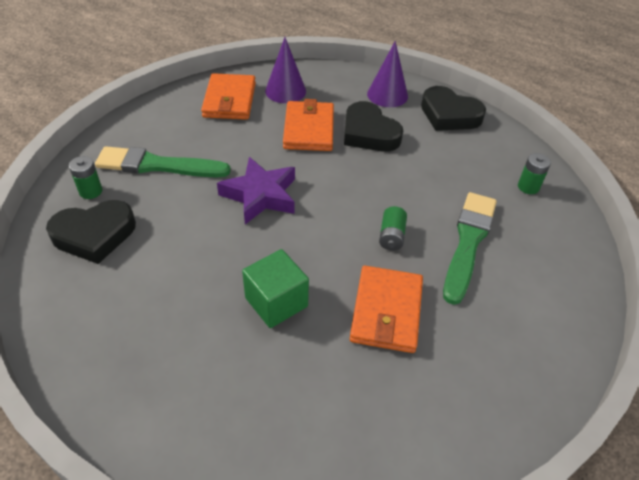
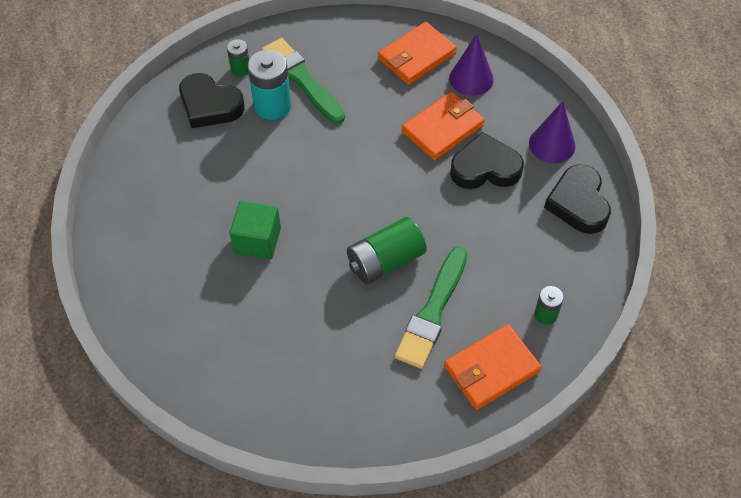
camera: 50 degrees right, 10 degrees up
purple star [217,157,295,224] -> none
black heart [344,101,403,152] -> black heart turned 75 degrees clockwise [450,132,524,189]
orange wallet [350,266,423,353] -> orange wallet moved to [444,324,542,410]
green battery [379,206,407,251] -> green battery [347,217,427,284], size x1.84
green brush [443,192,497,305] -> green brush turned 135 degrees clockwise [395,246,467,369]
none -> turquoise battery [248,50,291,120]

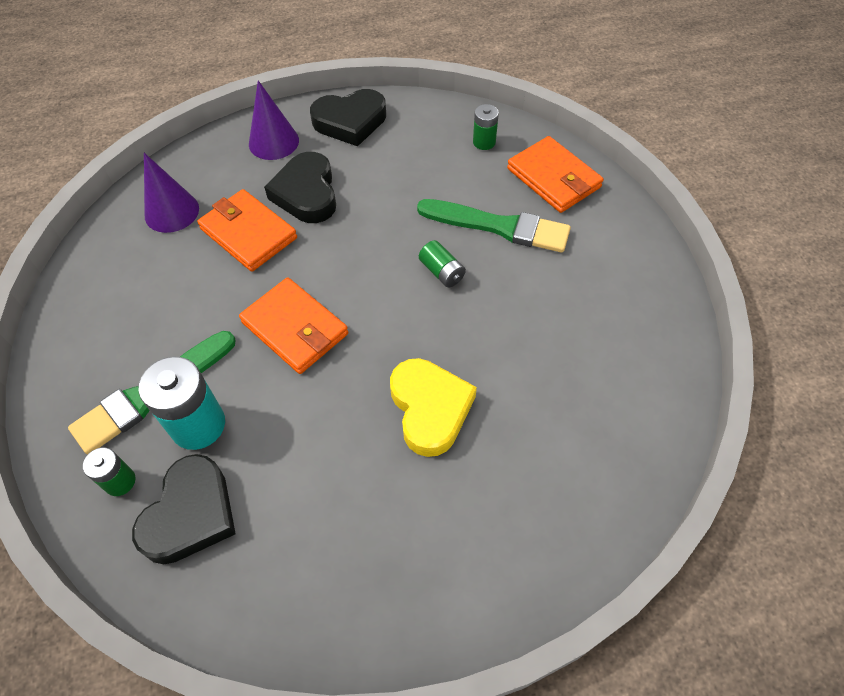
camera: 95 degrees left, 0 degrees up
green cube [229,201,281,259] -> yellow heart [390,358,477,457]
green battery [347,217,427,284] -> green battery [419,240,466,287], size x0.54
orange wallet [378,22,457,85] -> orange wallet moved to [239,277,348,374]

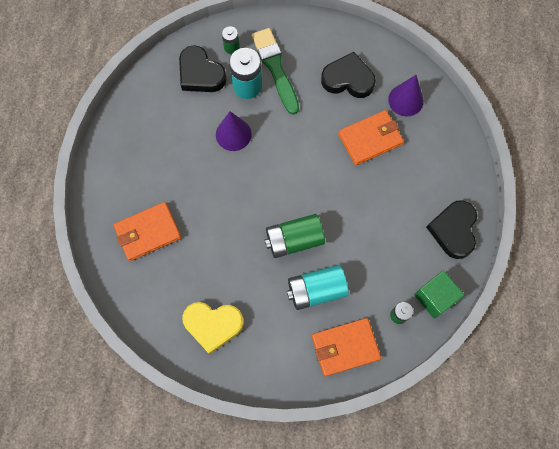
camera: 110 degrees right, 15 degrees up
orange wallet [239,277,348,374] -> orange wallet moved to [114,202,181,261]
purple cone [249,80,299,160] -> purple cone moved to [216,111,252,151]
black heart [264,152,336,223] -> black heart moved to [321,52,376,98]
yellow heart [390,358,477,457] -> yellow heart moved to [182,302,244,354]
green brush [417,199,571,253] -> turquoise battery [287,265,349,310]
green battery [419,240,466,287] -> green battery [265,214,325,258], size x1.84
none -> green cube [414,271,464,319]

